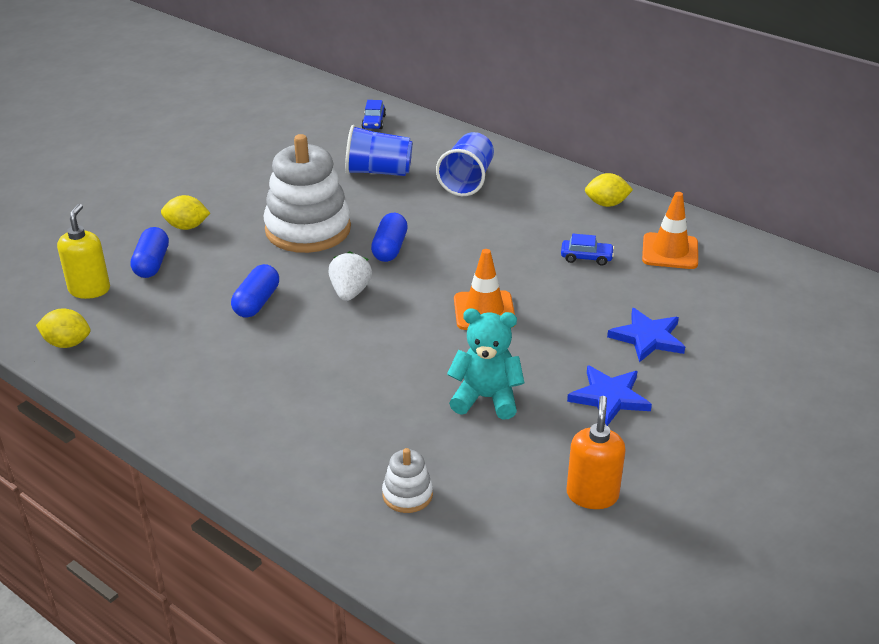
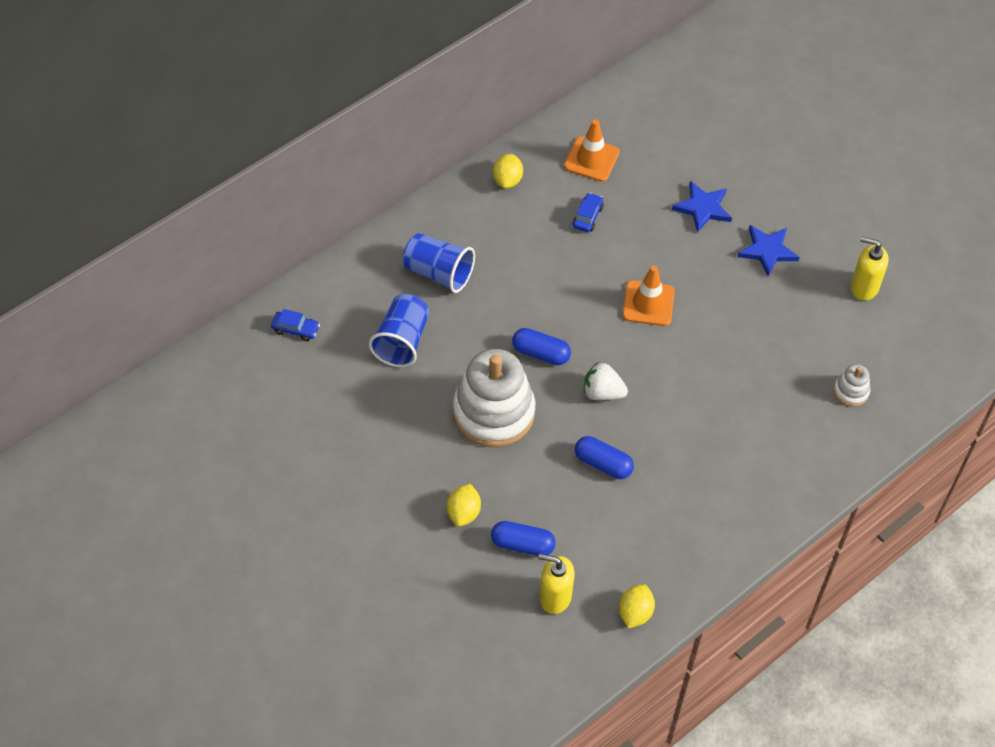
camera: 80 degrees left, 20 degrees up
turquoise teddy bear [447,309,524,419] -> none
orange soap dispenser [567,396,626,509] -> yellow soap dispenser [851,237,888,301]

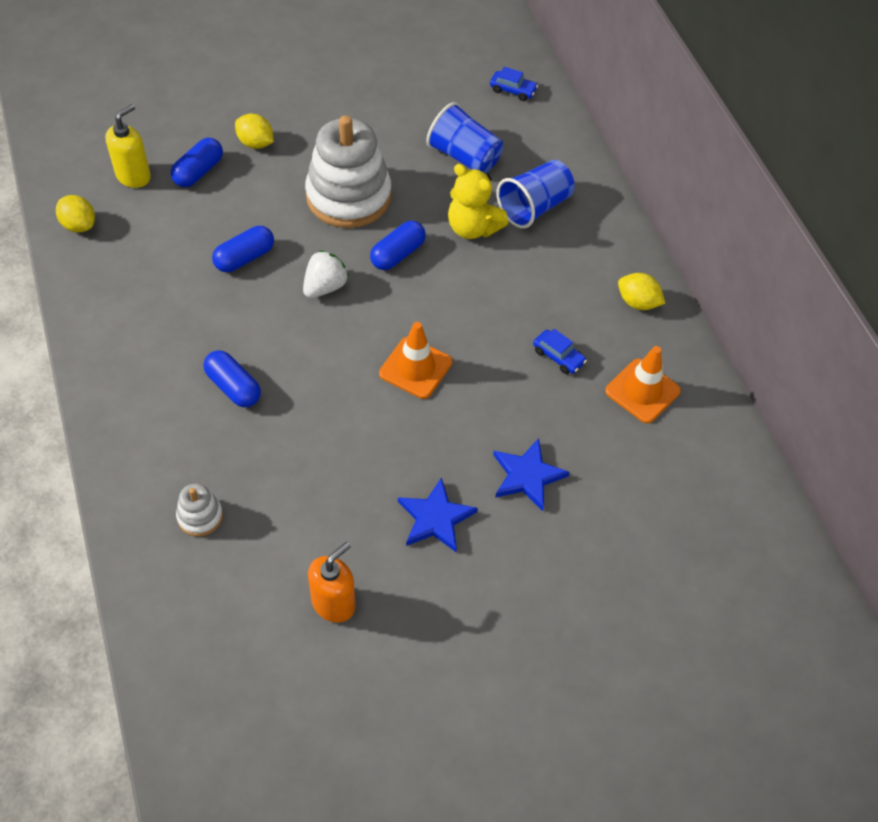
camera: 110 degrees right, 0 degrees up
blue car [271,309,320,341] -> blue car turned 105 degrees counterclockwise [490,67,538,101]
yellow soap dispenser [851,237,888,301] -> orange soap dispenser [308,542,356,623]
none -> blue capsule [203,350,261,407]
none -> yellow teddy bear [448,164,508,239]

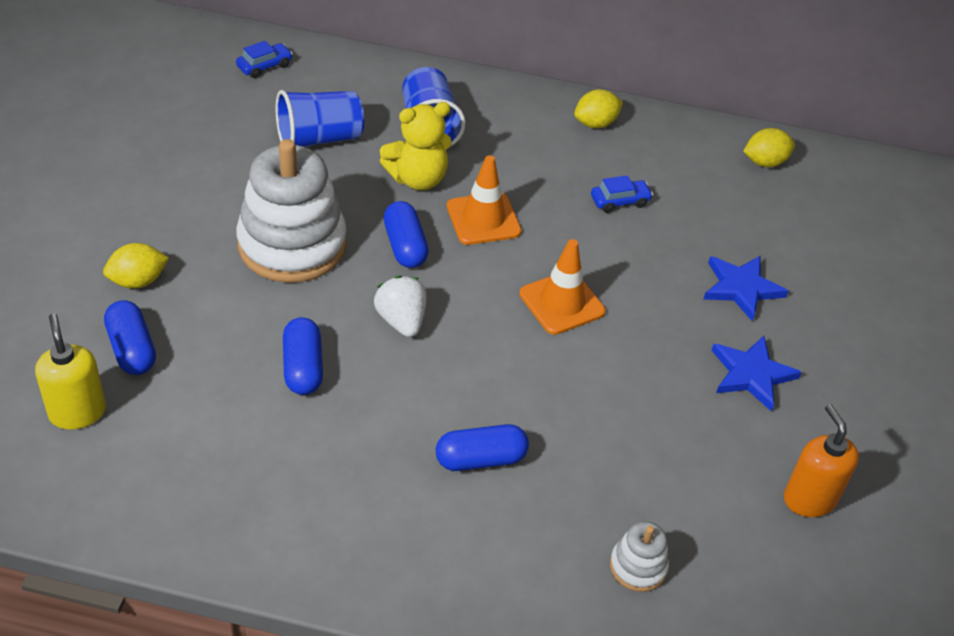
camera: 60 degrees left, 10 degrees down
yellow lemon [56,195,95,232] -> yellow lemon moved to [743,128,795,167]
orange traffic cone [605,346,681,423] -> orange traffic cone moved to [447,155,522,245]

